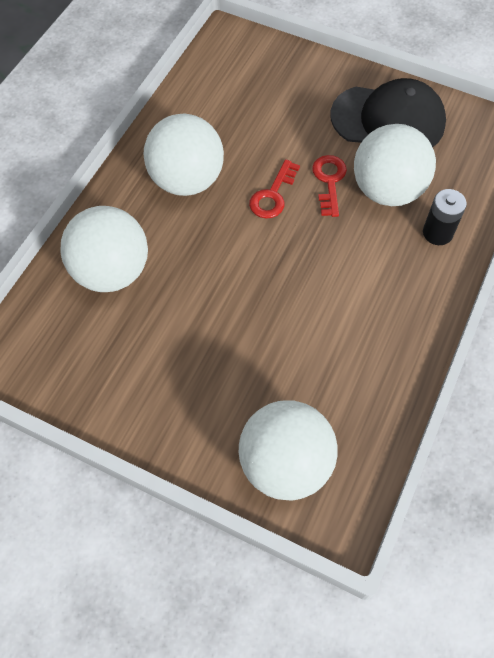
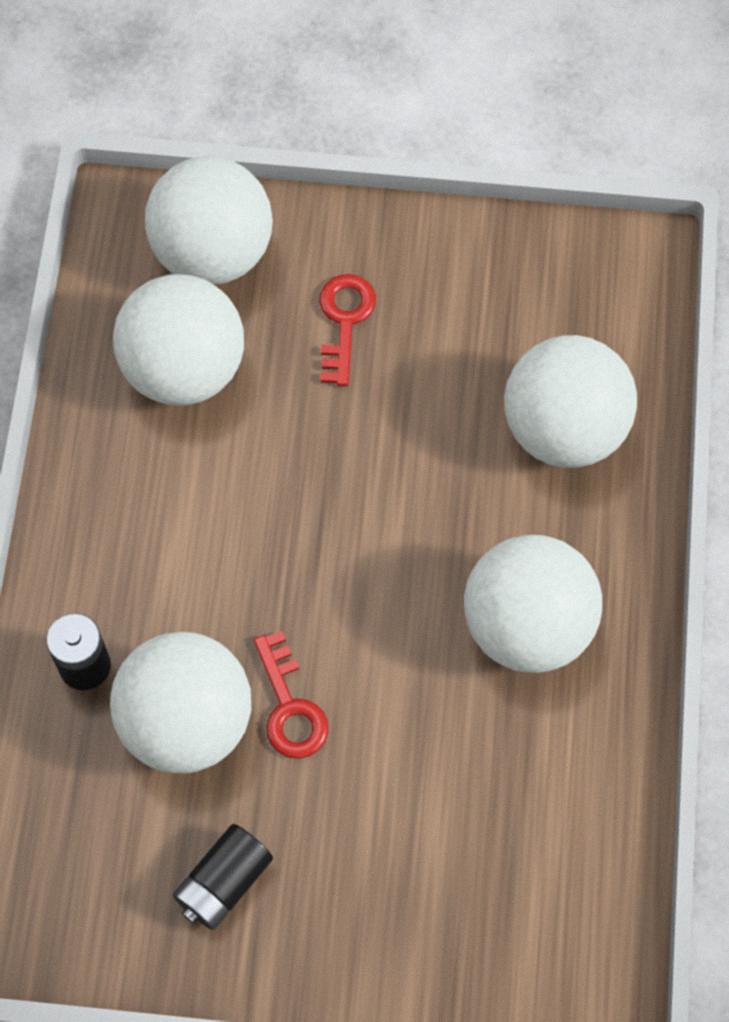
camera: 160 degrees right, 5 degrees up
red key [249,159,300,219] -> red key moved to [319,274,376,386]
black cap [330,78,446,147] -> black battery [173,824,273,930]
none -> white ball [113,274,244,406]

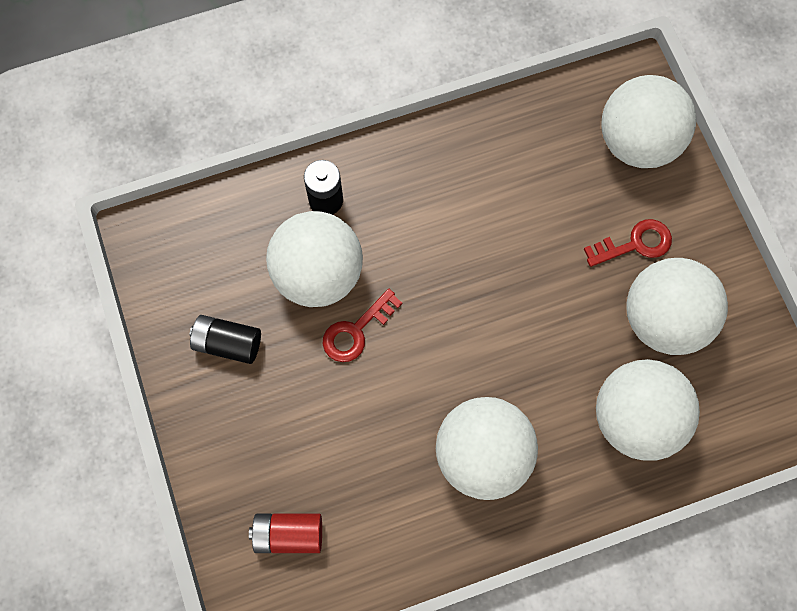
camera: 65 degrees right, 5 degrees up
white ball [113,274,244,406] -> white ball moved to [626,258,728,355]
none -> red battery [249,514,322,553]

